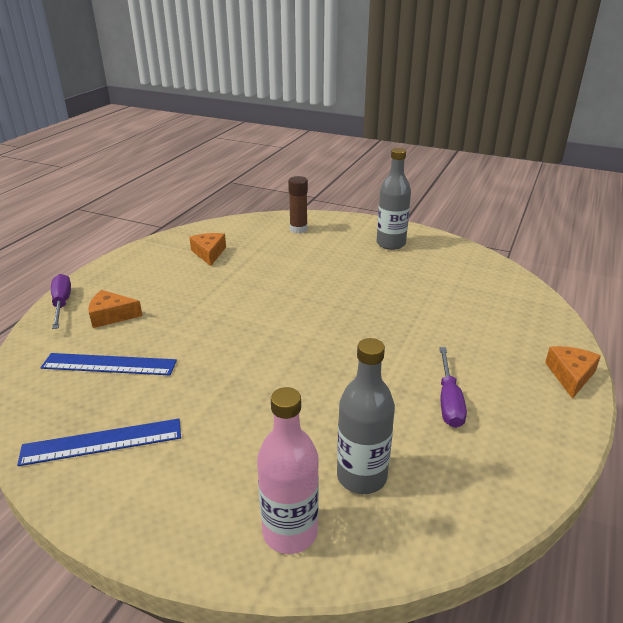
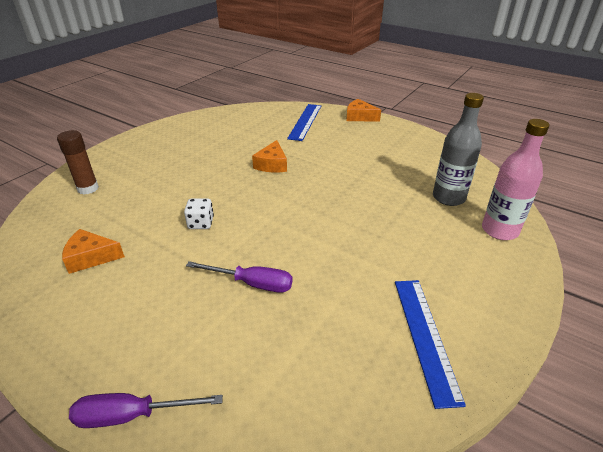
camera: 80 degrees left, 5 degrees up
blue ruler [40,353,177,375] -> blue ruler moved to [287,104,321,141]
orange cheese [88,290,143,328] -> orange cheese moved to [252,140,287,172]
grey bottle [377,148,411,250] -> none
purple screwdriver [439,347,467,428] -> purple screwdriver moved to [186,261,293,293]
none -> white dice [184,198,214,229]

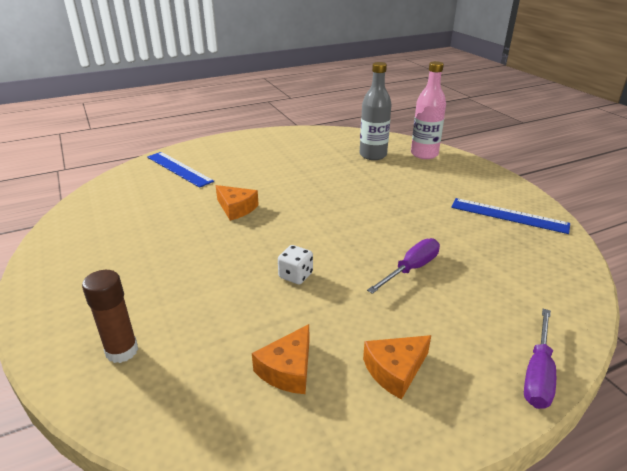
camera: 60 degrees left, 5 degrees down
orange cheese [346,99,381,122] -> orange cheese moved to [363,335,431,400]

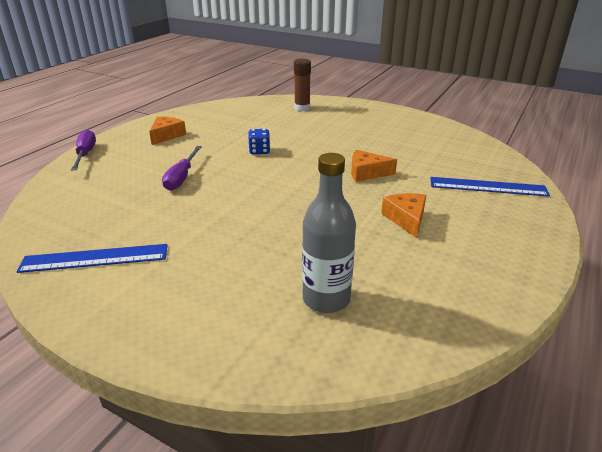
camera: 145 degrees right, 0 degrees up
orange cheese [252,324,309,394] -> orange cheese moved to [381,193,426,238]
white dice [278,245,313,284] -> blue dice [248,129,270,154]
pink bottle [411,61,446,159] -> none

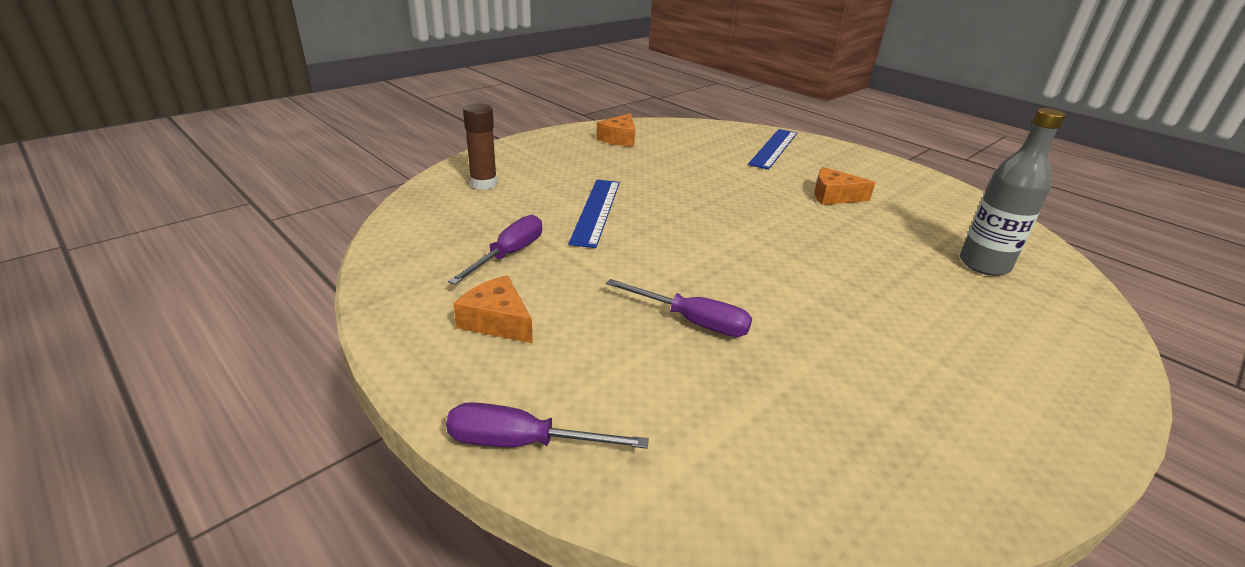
camera: 75 degrees left, 0 degrees up
blue ruler [17,244,167,273] -> blue ruler moved to [568,180,620,248]
blue dice [248,129,270,154] -> none
orange cheese [351,150,397,182] -> orange cheese moved to [596,113,635,146]
none -> purple screwdriver [448,215,542,285]

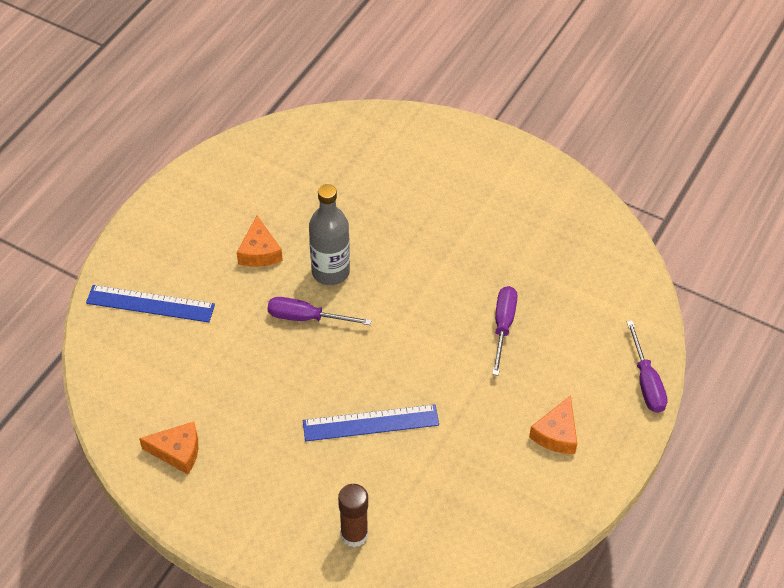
camera: 105 degrees left, 20 degrees up
purple screwdriver [448,215,542,285] -> purple screwdriver moved to [267,297,372,325]
grey bottle [960,108,1066,276] -> grey bottle moved to [309,184,350,285]

